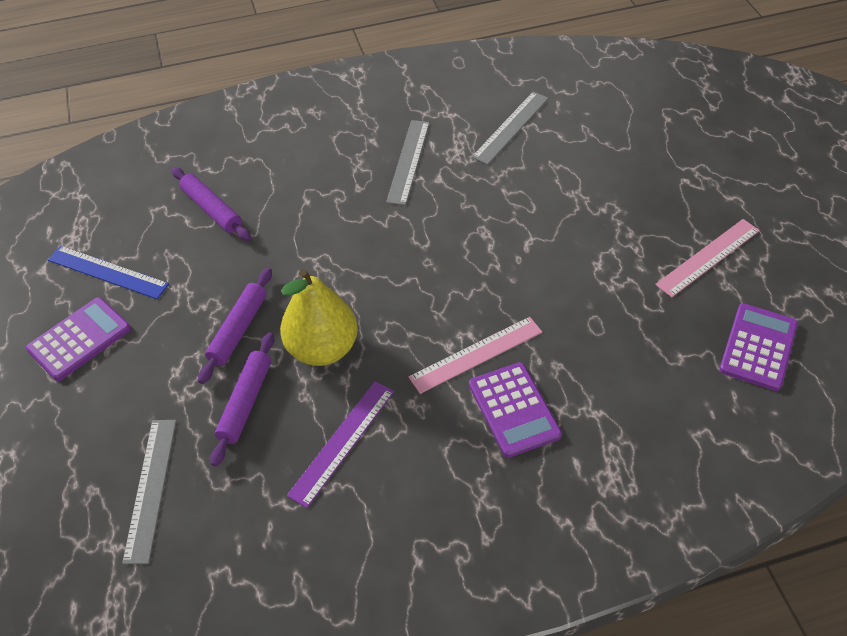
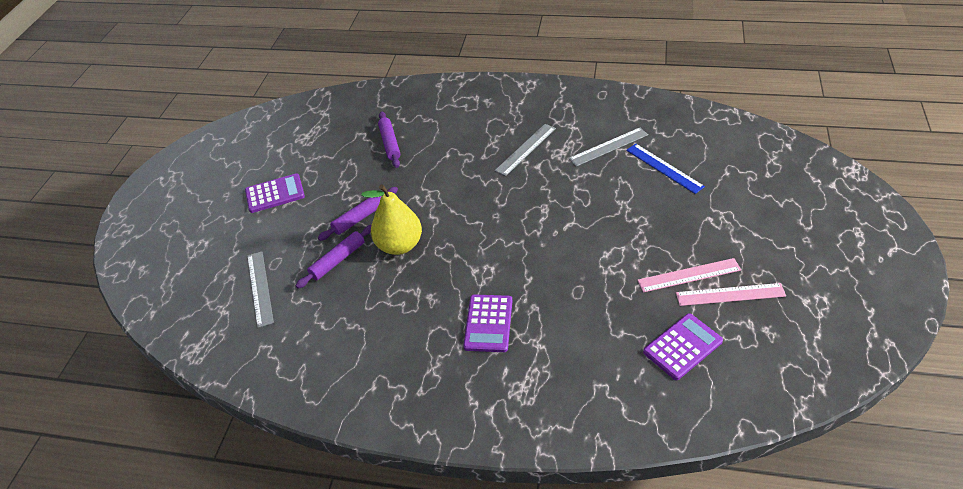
camera: 30 degrees right, 5 degrees down
blue ruler [48,246,169,299] -> blue ruler moved to [626,144,705,194]
grey ruler [122,420,176,564] -> grey ruler turned 45 degrees counterclockwise [247,251,274,328]
purple ruler [287,381,394,508] -> none
pink ruler [409,317,542,394] -> pink ruler moved to [676,283,786,306]

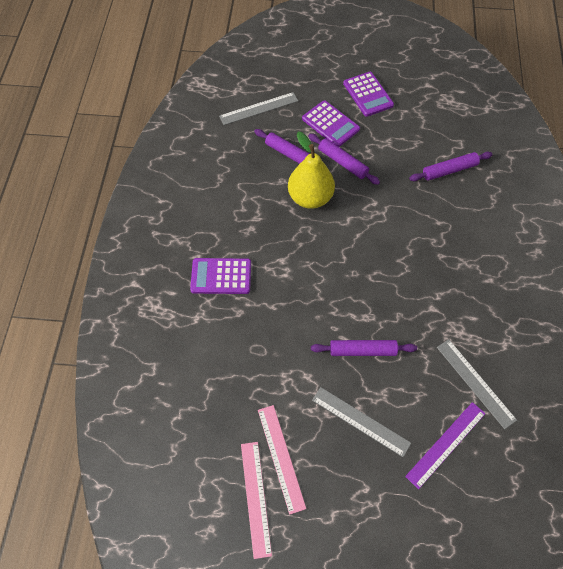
camera: 80 degrees right, 15 degrees up
grey ruler [495,124,556,176] -> grey ruler moved to [312,387,411,457]
blue ruler [626,144,705,194] -> purple ruler [405,402,486,489]
purple calculator [643,313,723,380] -> purple calculator moved to [302,100,360,147]
none -> purple rolling pin [311,340,417,356]

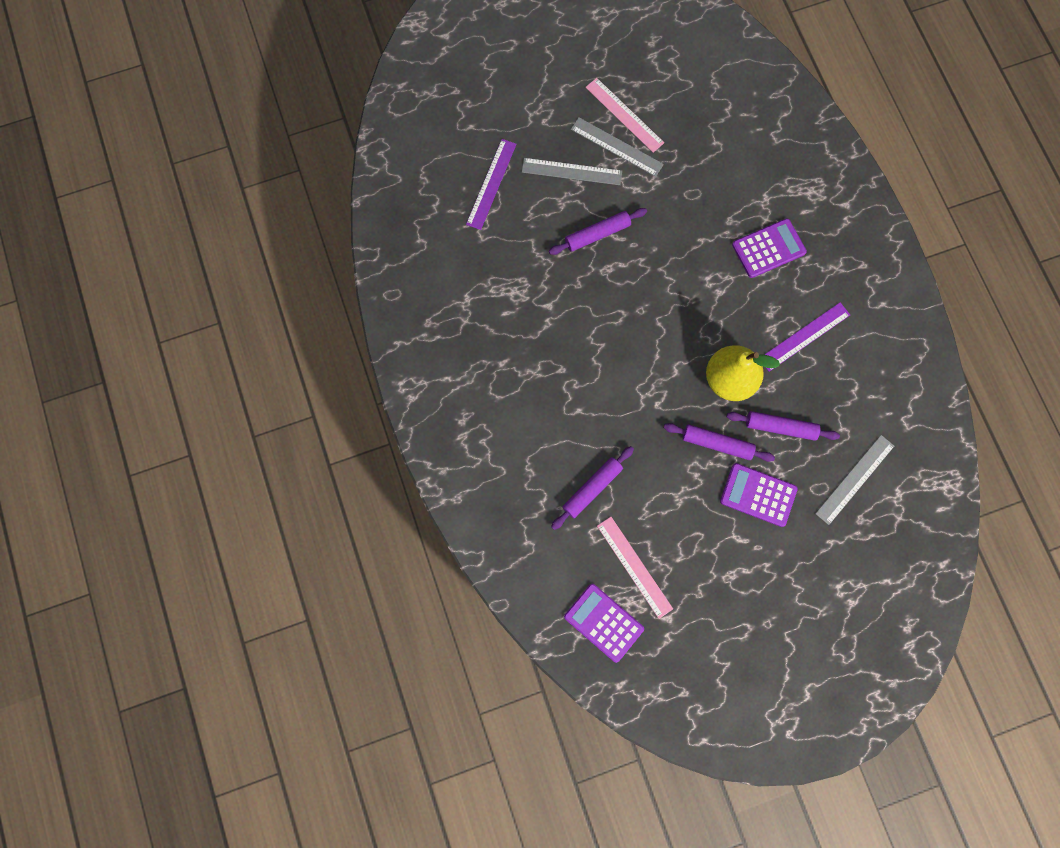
camera: 155 degrees right, 15 degrees up
pink ruler [241,442,272,559] -> pink ruler moved to [597,517,673,619]
purple calculator [343,72,394,117] -> purple calculator moved to [564,584,644,663]
grey ruler [437,339,517,429] -> grey ruler moved to [571,117,664,177]
none -> purple ruler [764,302,850,371]

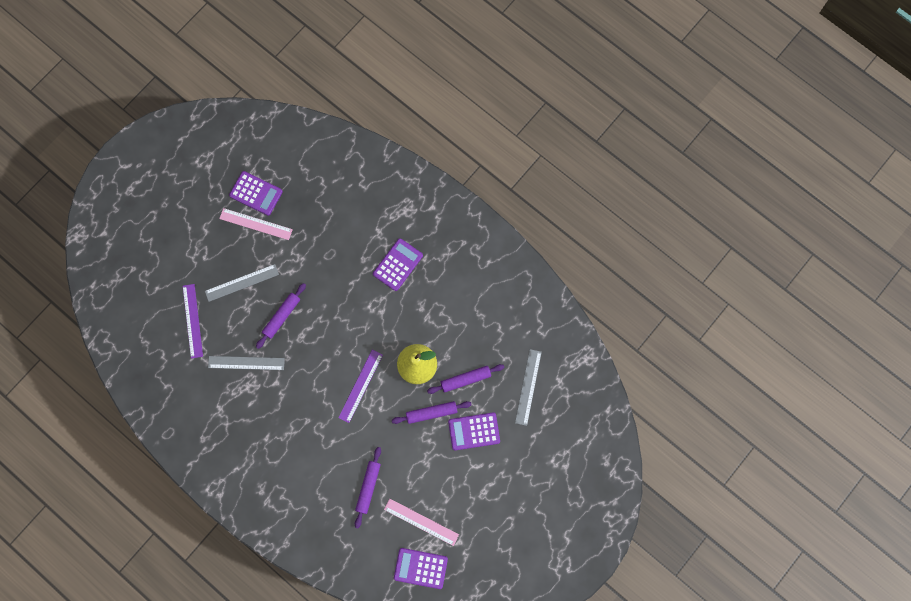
camera: 30 degrees left, 0 degrees up
grey ruler [571,117,664,177] -> grey ruler moved to [208,356,285,370]
purple ruler [764,302,850,371] -> purple ruler moved to [338,350,383,423]
none -> purple calculator [229,171,283,216]

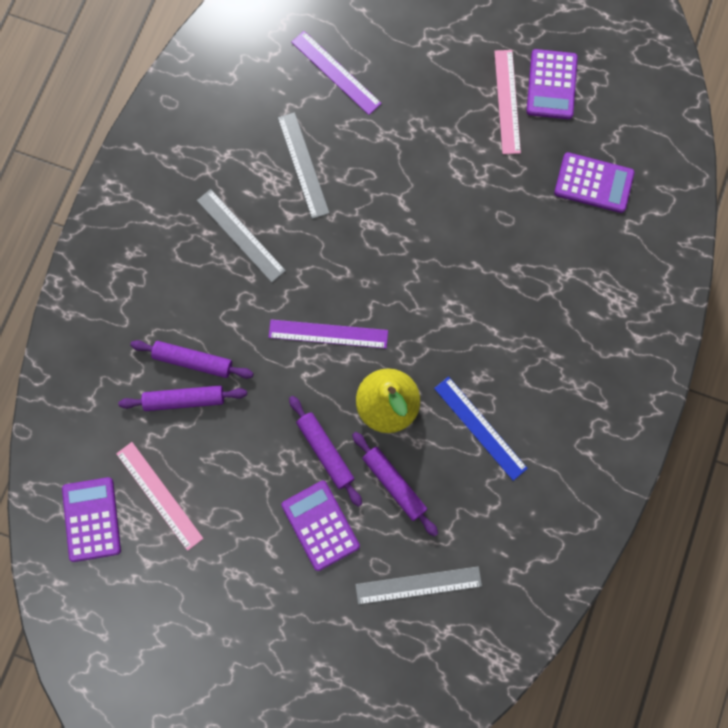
camera: 70 degrees right, 0 degrees up
purple ruler [183,284,203,359] -> purple ruler turned 75 degrees clockwise [291,31,382,115]
grey ruler [205,264,279,302] -> grey ruler moved to [197,189,286,282]
purple rolling pin [256,283,306,349] -> purple rolling pin moved to [130,340,254,379]
purple calculator [373,238,423,291] -> purple calculator moved to [554,152,635,213]
pink ruler [384,499,459,546] -> pink ruler turned 45 degrees counterclockwise [116,442,204,551]
none -> blue ruler [434,376,528,481]

